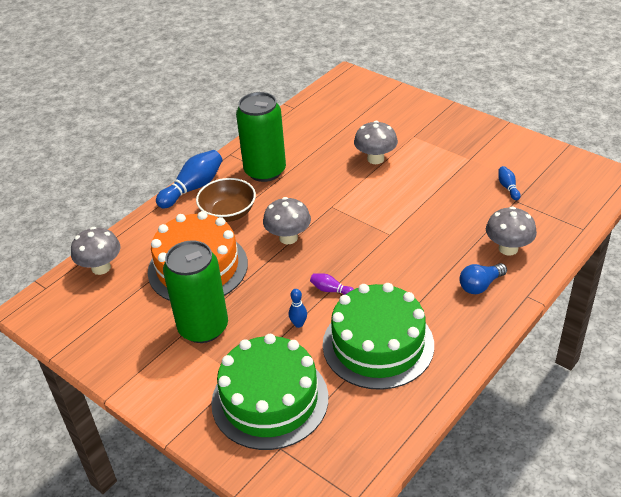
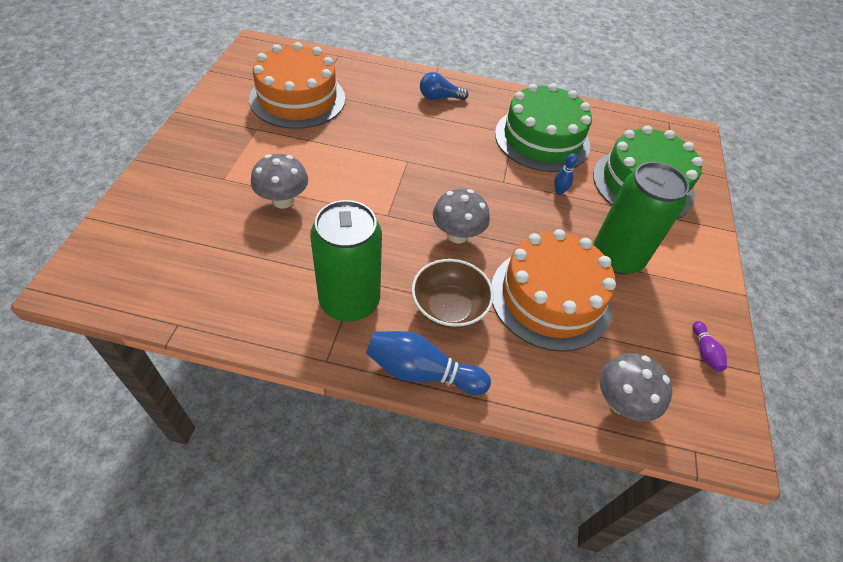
camera: 125 degrees left, 10 degrees up
purple bowling pin [310,273,354,295] -> purple bowling pin moved to [692,321,727,372]
blue light bulb [459,263,507,294] -> blue light bulb turned 150 degrees clockwise [420,72,468,100]
grey mushroom [486,206,537,256] -> none
blue bowling pin [498,166,521,200] -> orange cake [249,42,345,129]

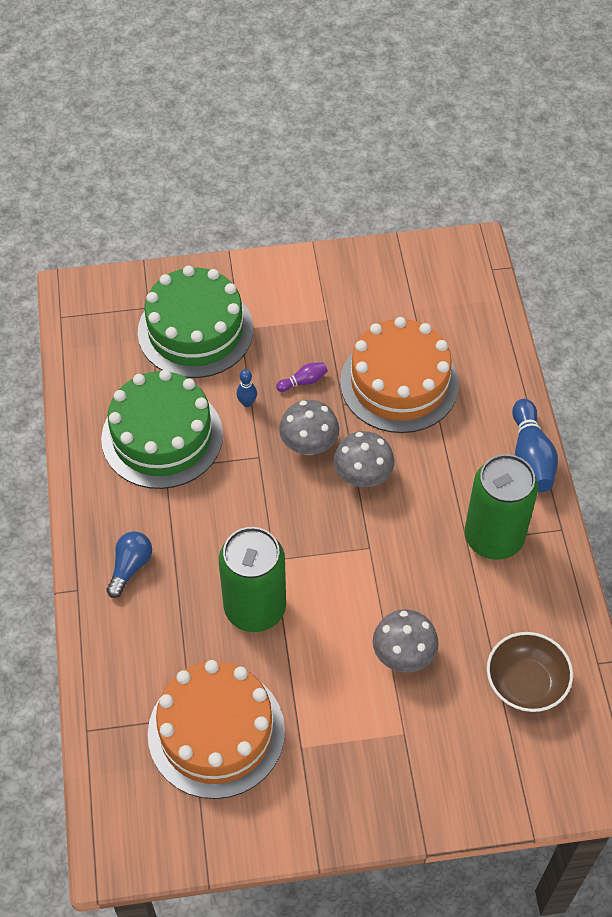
camera: 105 degrees left, 5 degrees up
brown bowl [412,259,494,329] -> brown bowl moved to [487,632,573,712]
blue light bulb [420,72,468,100] -> blue light bulb turned 135 degrees counterclockwise [106,531,152,598]
green can [593,162,689,274] -> green can moved to [219,527,286,632]
grey mushroom [599,353,673,422] -> grey mushroom moved to [279,400,339,455]
purple bowling pin [692,321,727,372] -> purple bowling pin moved to [276,362,328,392]

